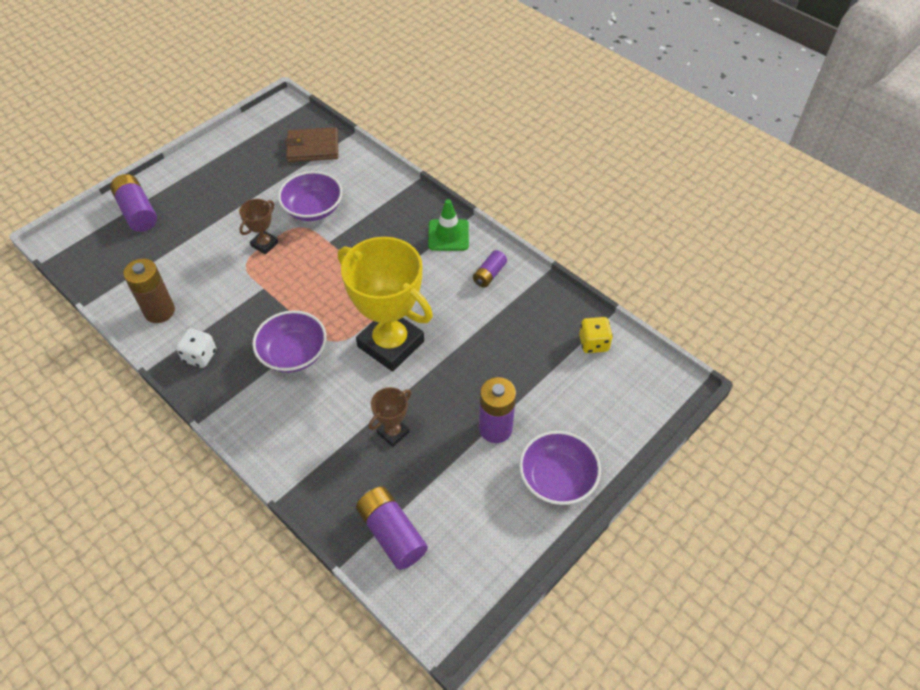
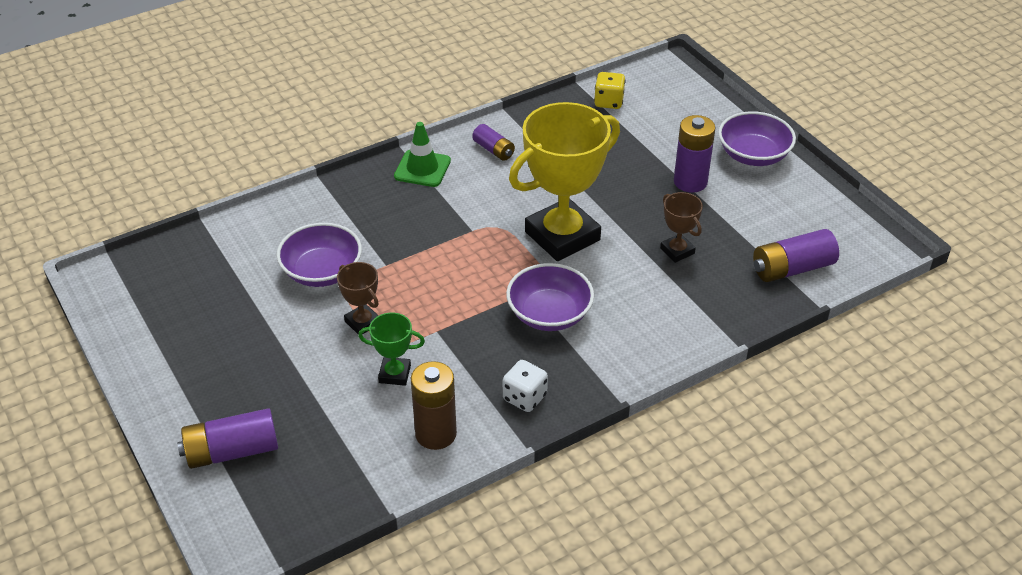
camera: 75 degrees left, 10 degrees down
brown wallet [285,127,338,162] -> none
none -> green trophy [358,312,425,386]

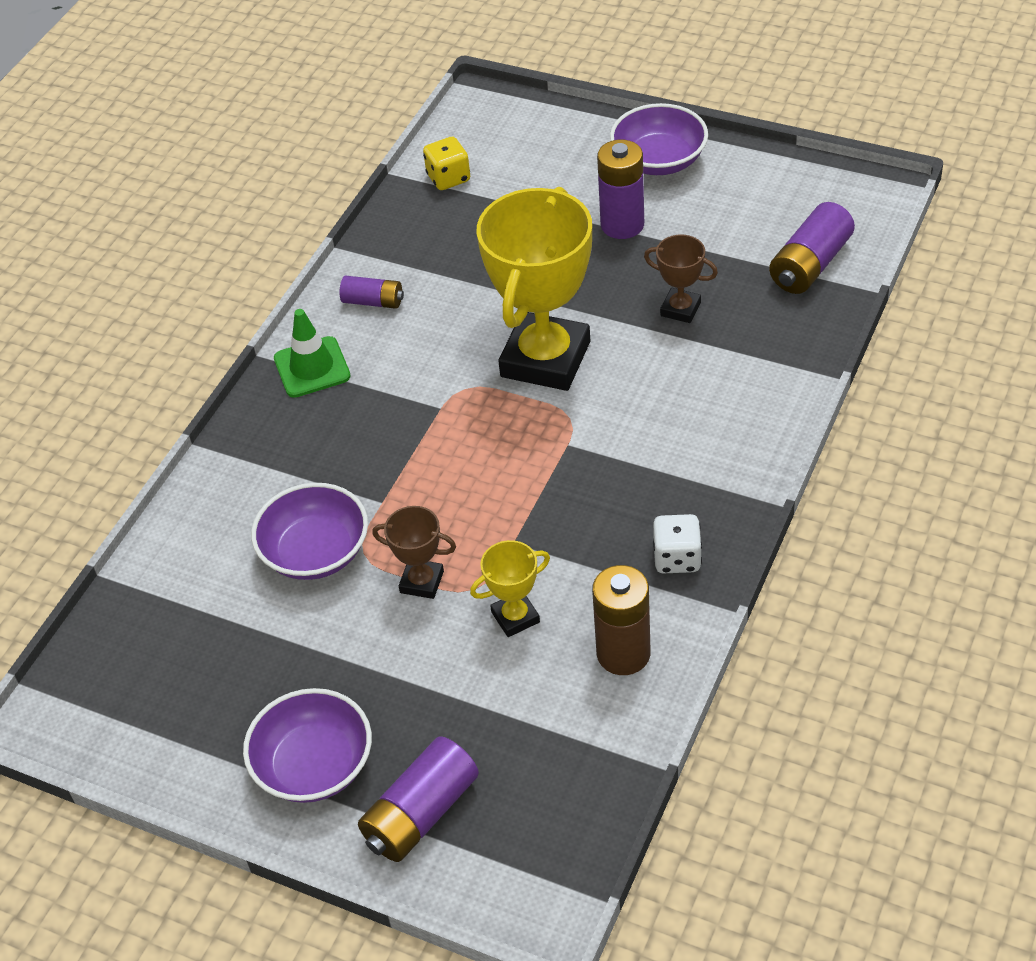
camera: 30 degrees left, 5 degrees up
green trophy [358,312,425,386] -> yellow trophy [470,540,550,637]
purple bowl [506,263,594,331] -> purple bowl moved to [243,688,372,803]

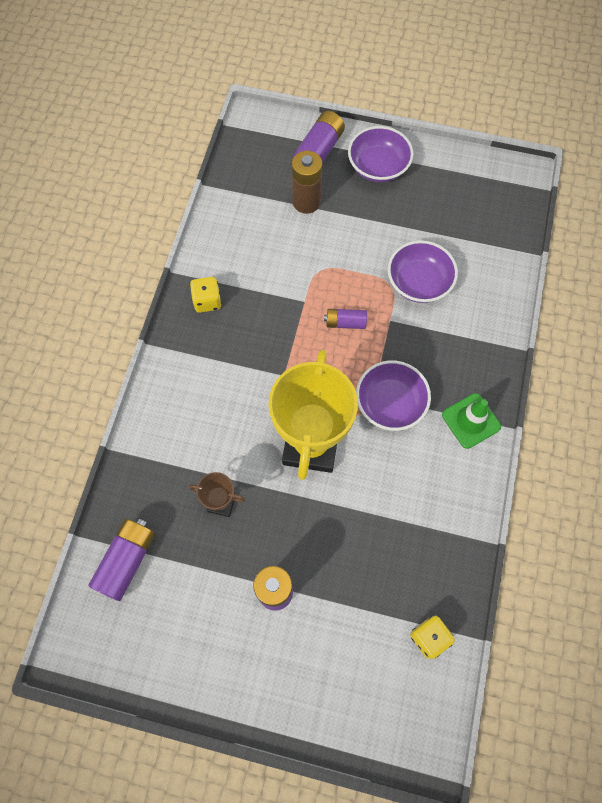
camera: 165 degrees right, 20 degrees up
purple battery [339,276,404,309] -> purple battery moved to [324,309,367,329]
brown trophy [372,506,456,599] -> none
yellow trophy [470,540,550,637] -> none
brown battery [592,565,651,675] -> brown battery moved to [292,151,323,214]
purple bowl [610,103,708,175] -> purple bowl moved to [356,360,431,431]
white dice [653,514,702,574] -> yellow dice [190,277,222,313]

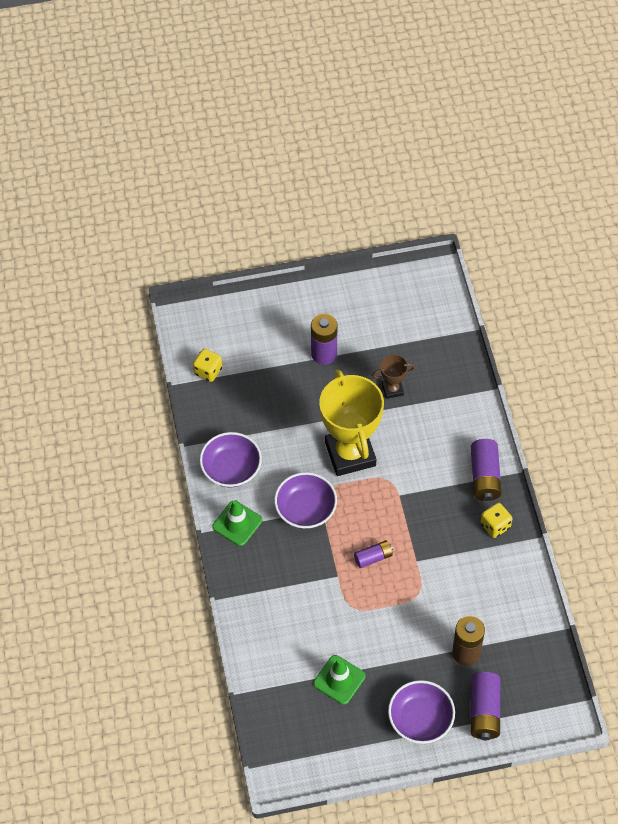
camera: 155 degrees right, 10 degrees down
purple battery [88,518,156,601] -> purple battery moved to [471,439,502,501]
purple bowl [388,240,458,303] -> purple bowl moved to [199,432,262,488]
none -> green traffic cone [314,655,366,705]

